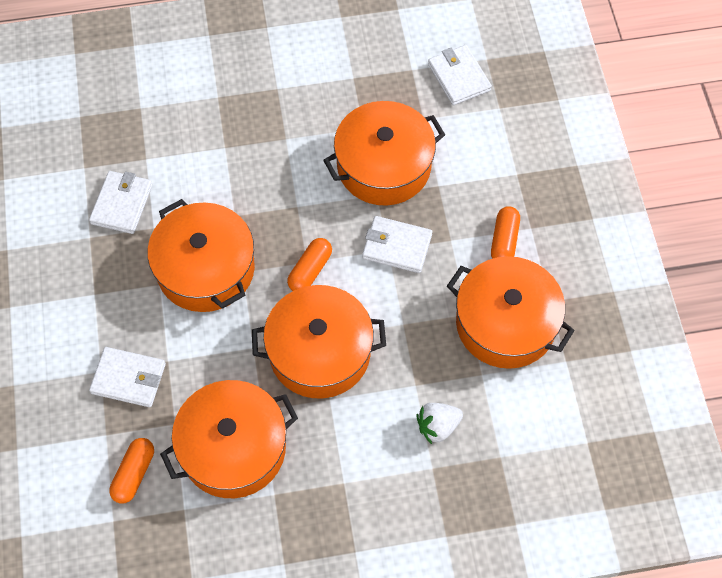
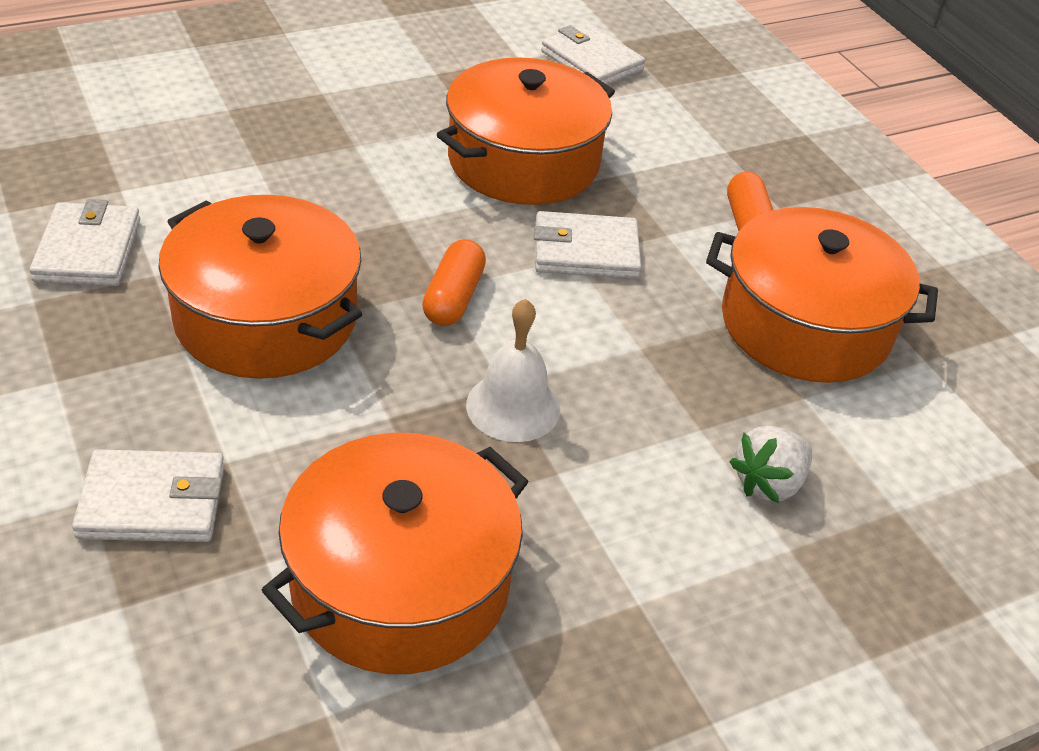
camera: 20 degrees left, 20 degrees down
orange capsule [109,438,154,504] -> none
orange pot [252,285,386,398] -> white bell [466,299,560,442]

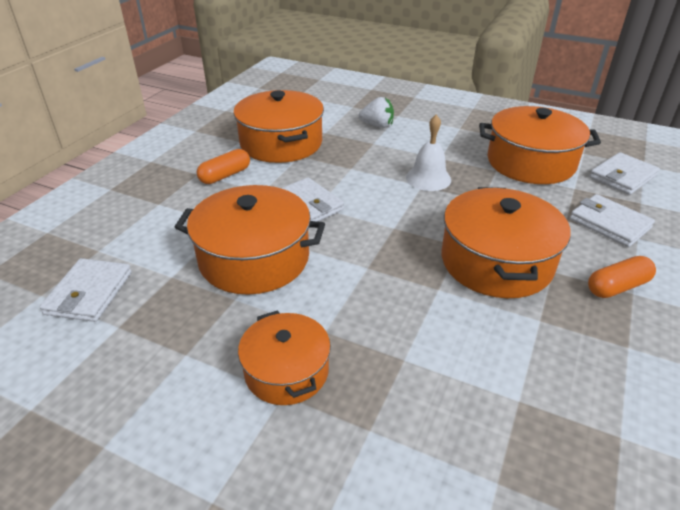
camera: 125 degrees left, 5 degrees down
white wallet [29,199,140,286] -> white wallet moved to [589,152,660,195]
orange capsule [422,239,486,326] -> orange capsule moved to [588,256,656,298]
none -> orange pot [238,310,331,405]

